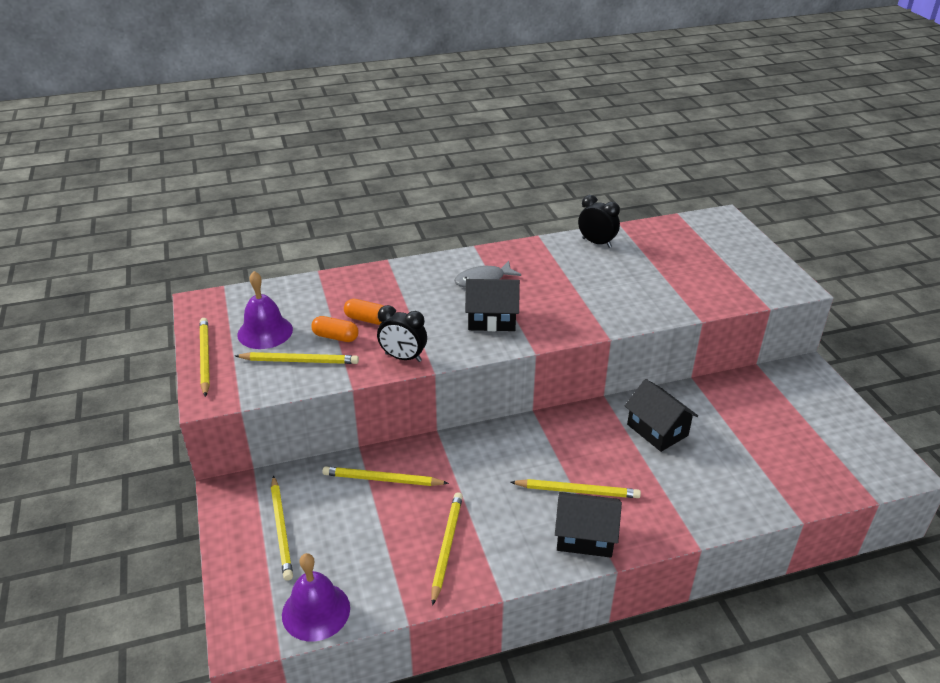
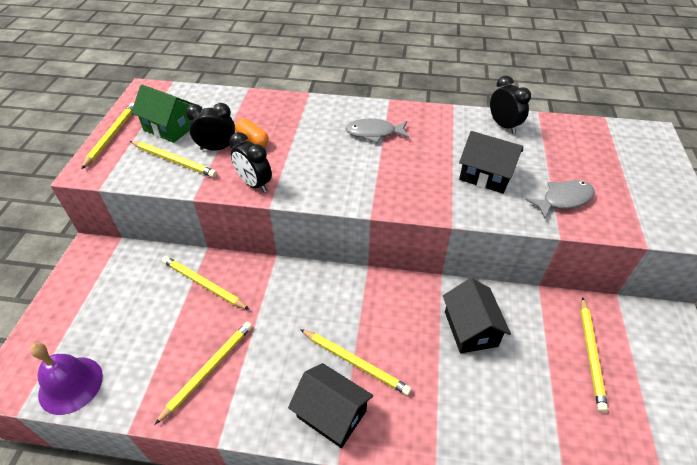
camera: 25 degrees right, 10 degrees up
purple bell [237,271,293,349] -> green house [131,84,194,143]
yellow pencil [271,476,293,581] -> yellow pencil moved to [580,297,608,412]
orange capsule [311,316,359,342] -> black clock [186,103,235,150]
black house [465,279,520,331] -> black house moved to [459,131,523,194]
none -> grey fish [525,180,595,219]

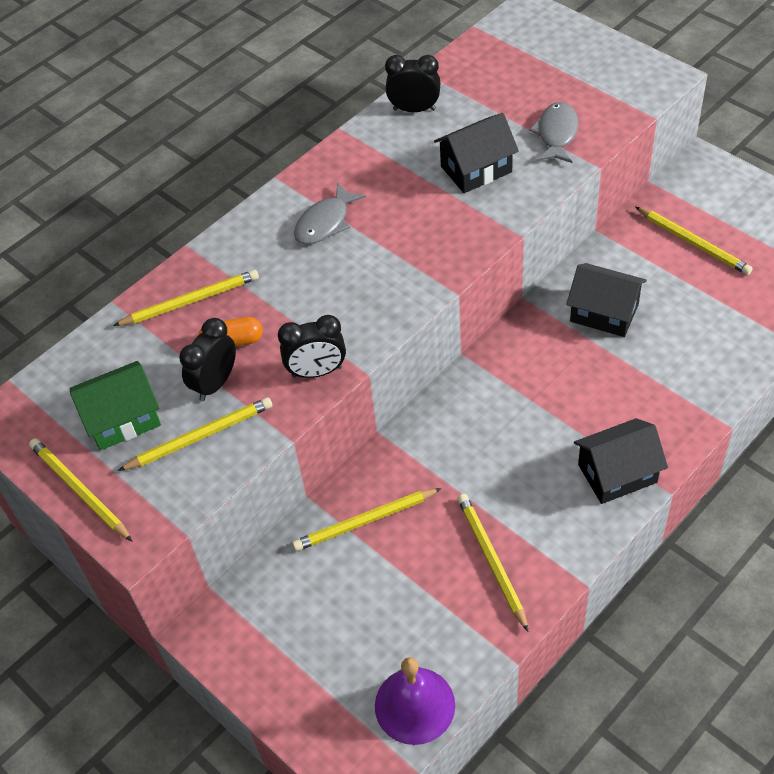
camera: 50 degrees left, 5 degrees up
yellow pencil [300,329,411,395] -> yellow pencil moved to [113,270,259,326]

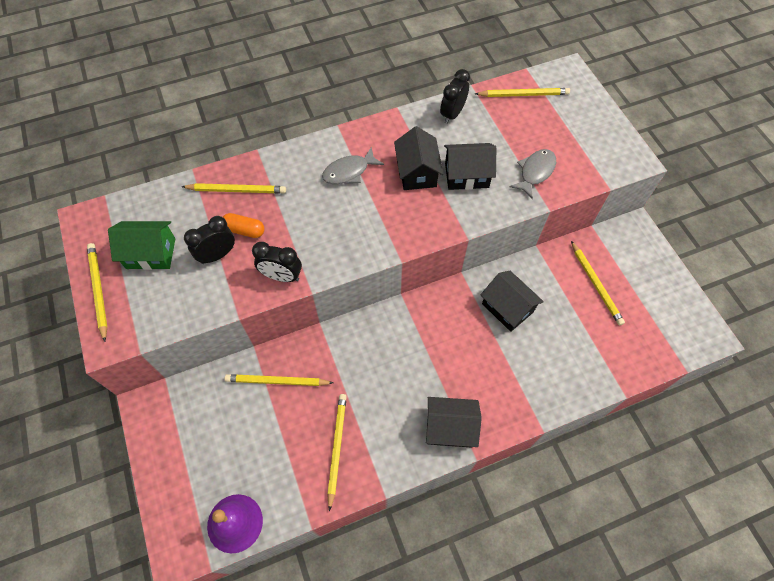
camera: 20 degrees right, 10 degrees up
yellow pencil [118,397,272,471] -> yellow pencil moved to [475,88,570,97]
black clock [385,55,441,112] -> black clock turned 90 degrees counterclockwise [440,69,470,124]
none -> black house [394,126,443,190]

